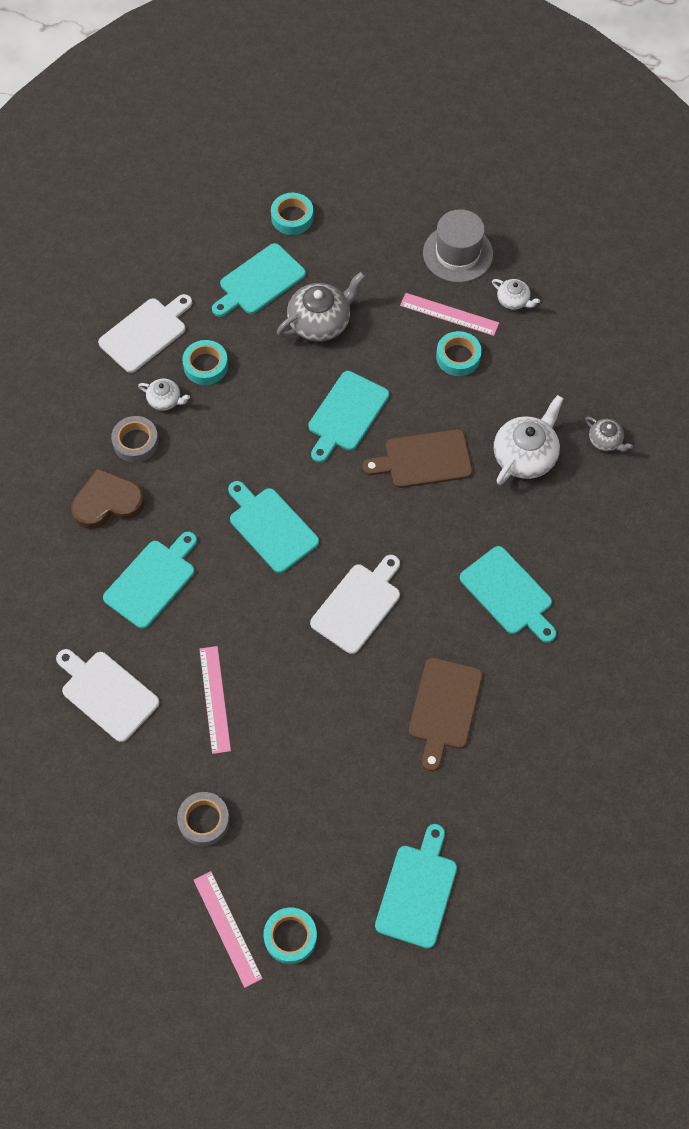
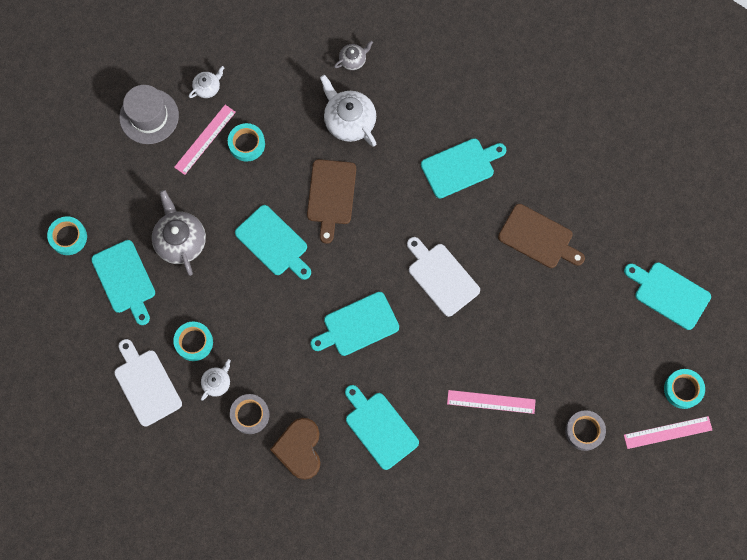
camera: 75 degrees left, 10 degrees up
white cutting board [56,649,160,742] -> none

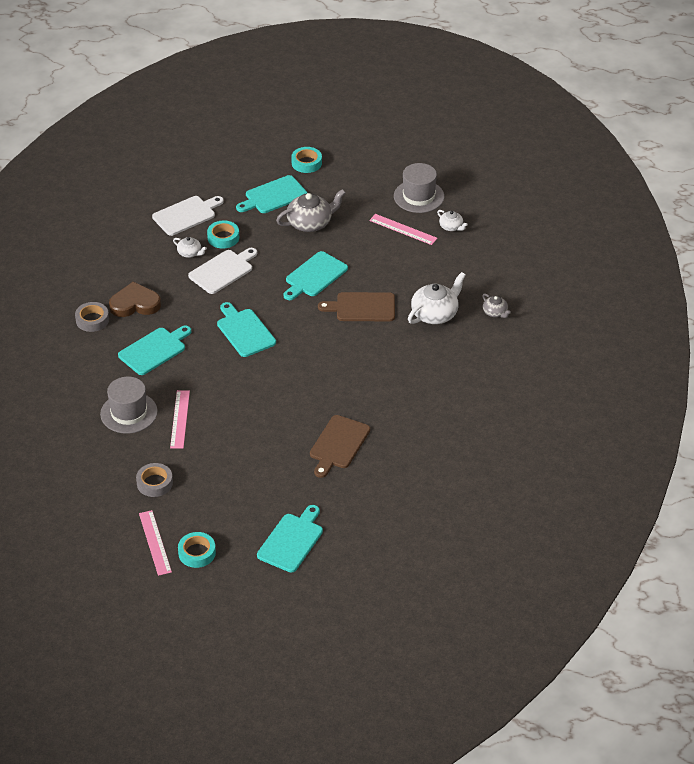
camera: 85 degrees right, 30 degrees down
turquoise tape [228,123,265,162] -> none
grey tape [230,394,269,434] -> grey tape moved to [75,302,109,332]
white cutting board [407,237,480,317] -> white cutting board moved to [188,248,257,294]
turquoise cutting board [421,138,506,198] -> none
none -> grey hat [100,377,158,434]

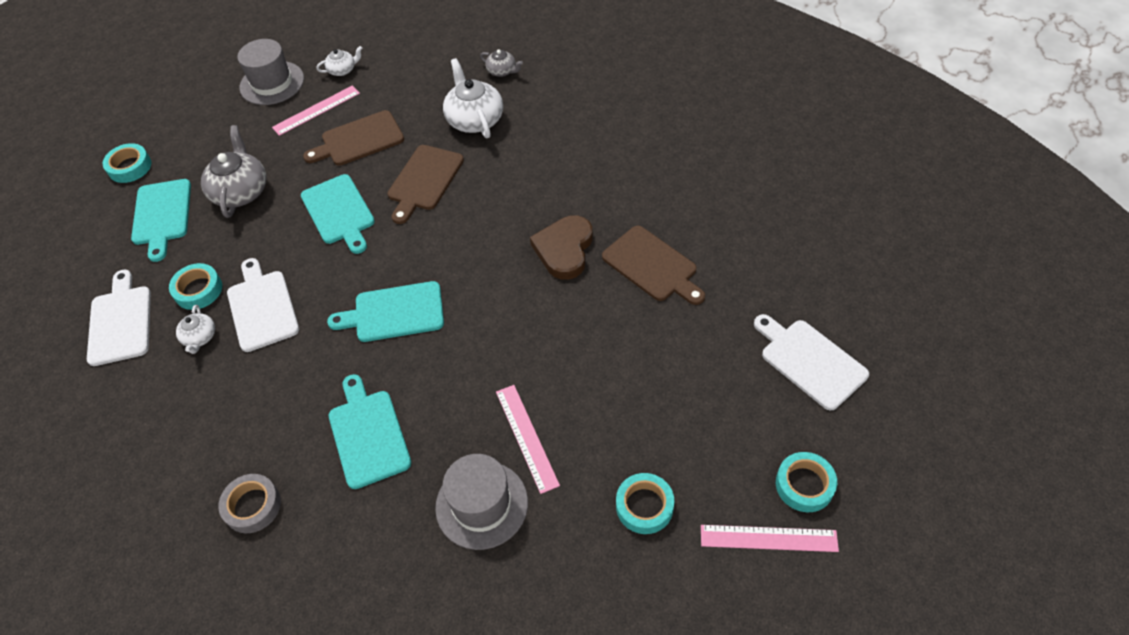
camera: 65 degrees left, 10 degrees up
brown heart [109,282,161,317] -> brown heart moved to [530,215,593,280]
grey tape [136,463,173,497] -> turquoise tape [616,473,675,534]
pink ruler [170,390,190,449] -> pink ruler turned 45 degrees clockwise [496,385,560,494]
white teapot [173,237,207,258] -> white teapot turned 120 degrees clockwise [176,304,215,354]
turquoise cutting board [257,505,323,572] -> white cutting board [754,314,869,411]
grey teapot [482,294,511,318] -> grey teapot turned 45 degrees clockwise [480,49,523,77]
none -> brown cutting board [303,110,404,166]

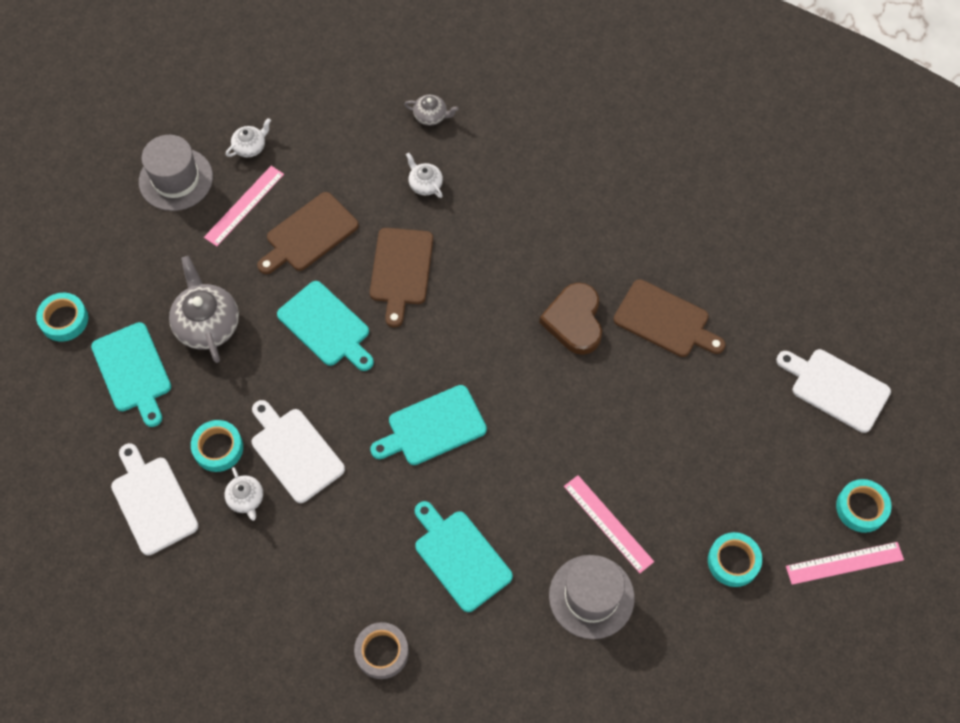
camera: 20 degrees left, 10 degrees up
white teapot [443,58,503,138] -> white teapot [406,153,443,198], size x0.53

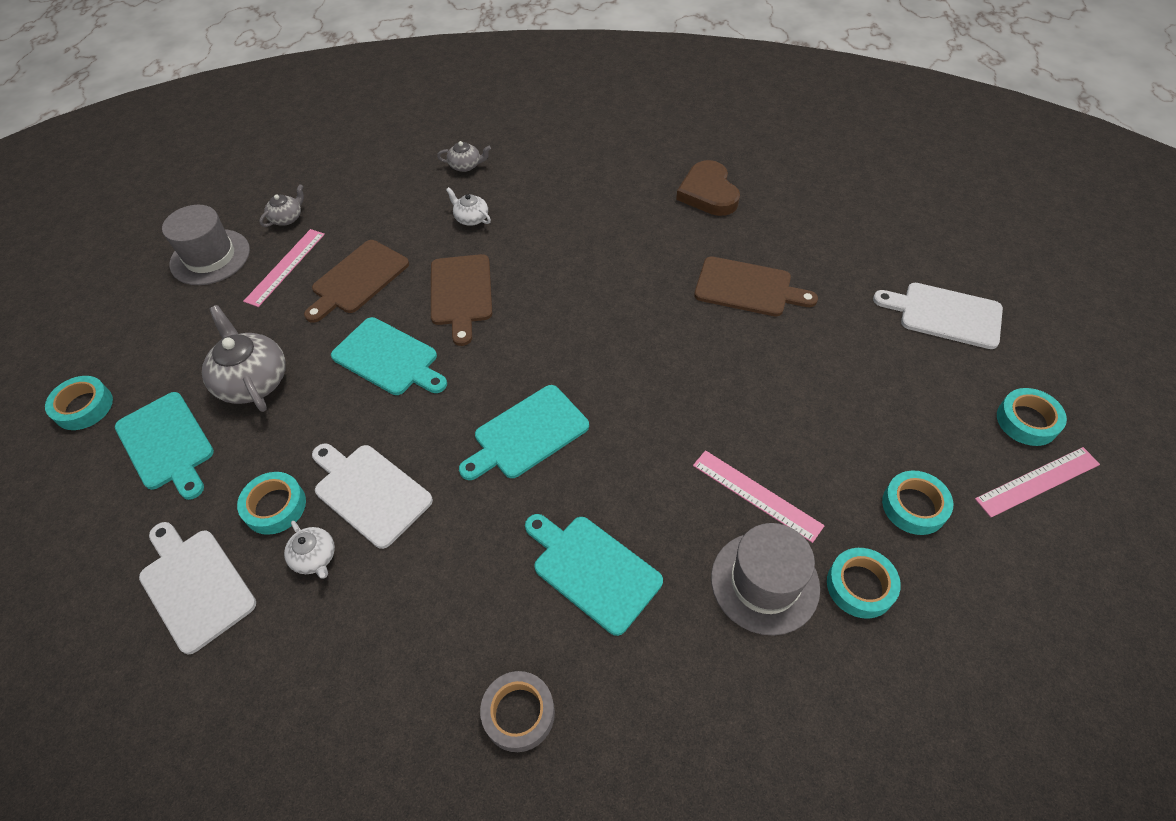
camera: 10 degrees left, 10 degrees down
white teapot [226,118,271,157] -> grey teapot [259,184,304,227]
brown heart [539,283,602,355] -> brown heart moved to [676,160,740,216]
none -> turquoise tape [827,548,901,619]

